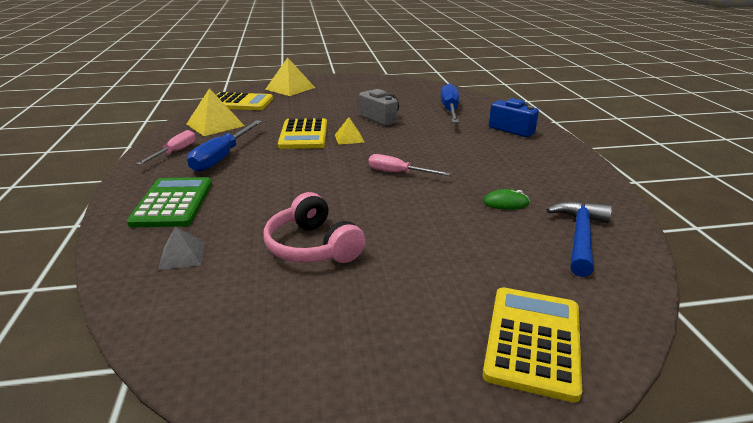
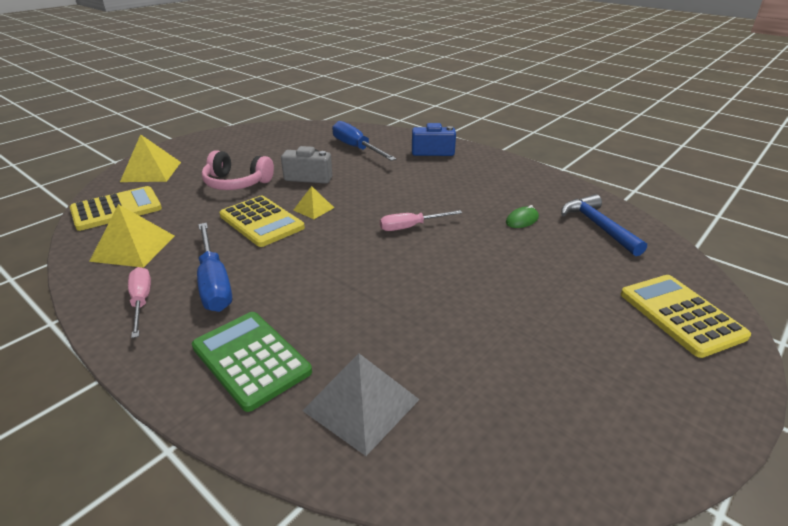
camera: 40 degrees left, 5 degrees up
grey pyramid [158,226,205,270] -> grey pyramid [302,353,420,456], size x1.75
pink headphones [264,192,365,263] -> pink headphones moved to [201,150,274,190]

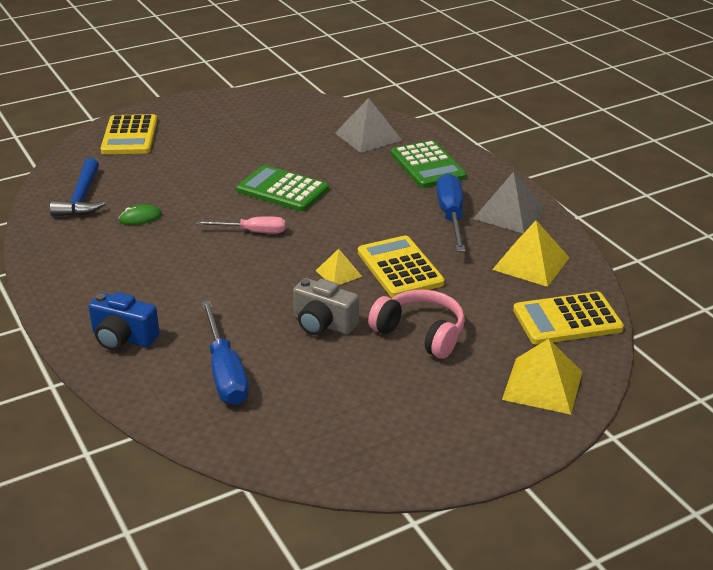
camera: 160 degrees left, 0 degrees up
pink screwdriver [128,267,151,338] -> grey pyramid [473,172,546,233]
none -> green calculator [236,165,329,211]

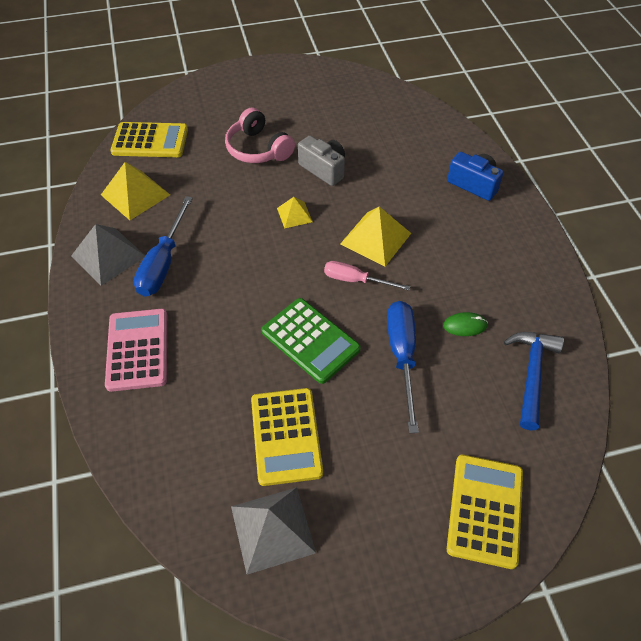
camera: 165 degrees left, 20 degrees up
blue screwdriver [201,300,249,405] -> blue screwdriver moved to [387,301,419,433]
grey pyramid [335,98,402,153] -> grey pyramid moved to [231,487,316,575]
yellow calculator [358,235,445,297] -> yellow calculator moved to [251,388,323,486]
green calculator [391,140,467,188] -> pink calculator [105,308,167,392]
yellow pyramid [502,339,582,415] -> yellow pyramid moved to [340,207,411,266]

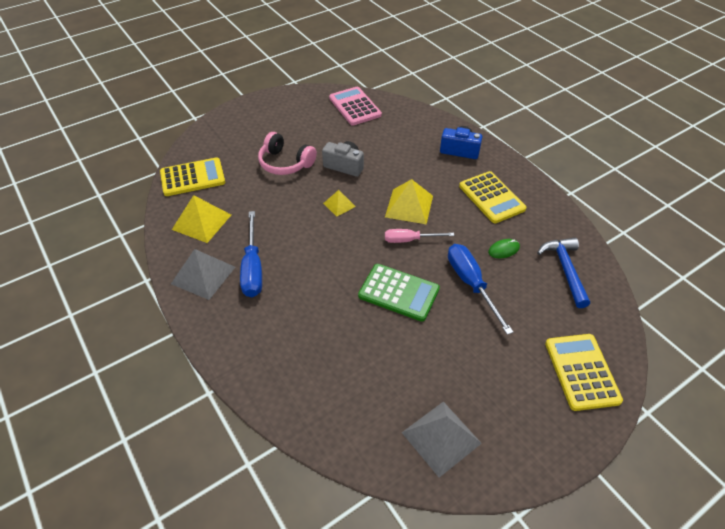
camera: 20 degrees left, 5 degrees down
pink calculator [105,308,167,392] -> pink calculator moved to [329,87,382,125]
yellow calculator [251,388,323,486] -> yellow calculator moved to [459,171,527,223]

